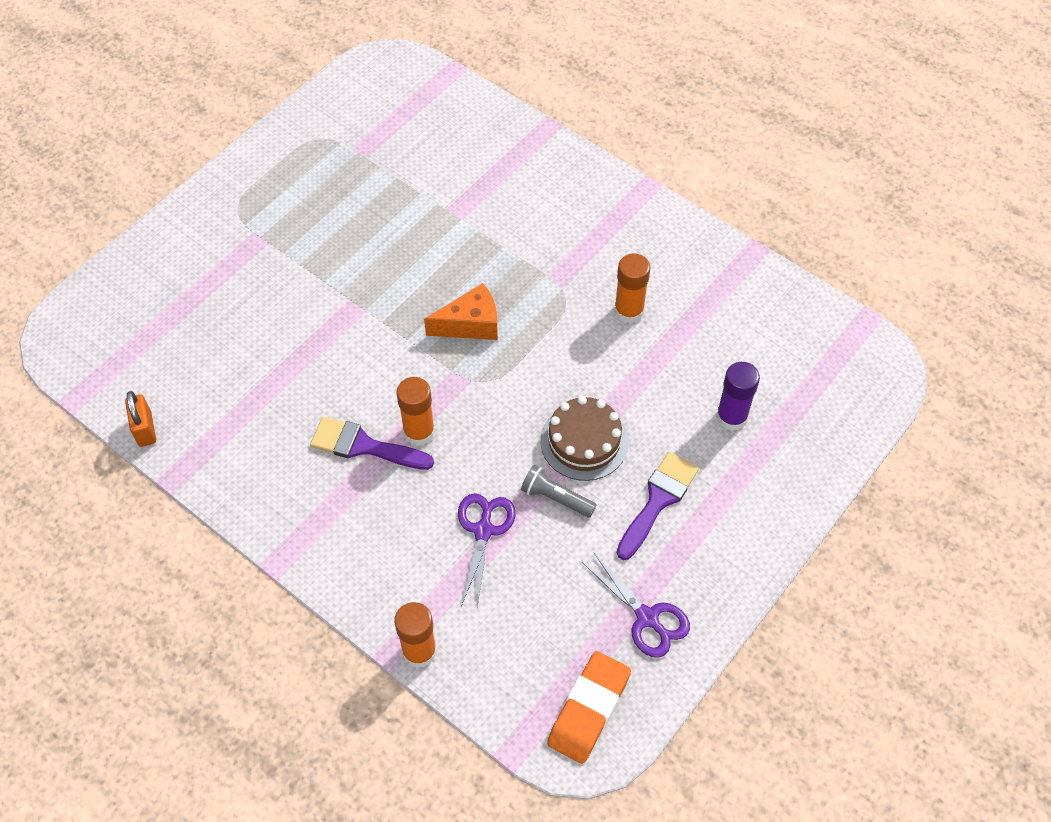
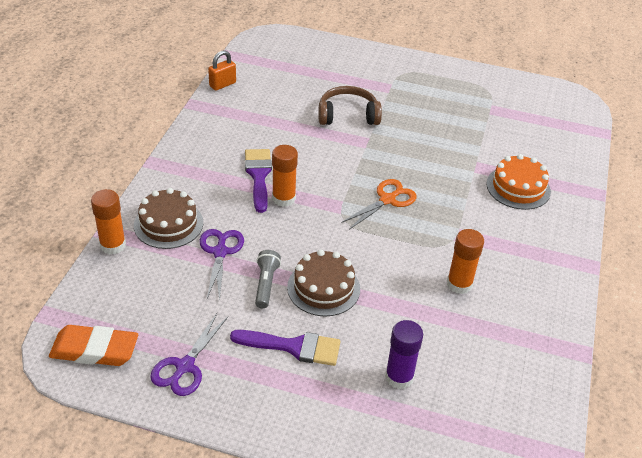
camera: 65 degrees right, 15 degrees down
orange cheese [424,283,498,340] -> orange scissors [341,179,417,230]
purple scissors [458,493,516,607] -> purple scissors turned 75 degrees counterclockwise [200,229,244,302]
none -> brown cake [134,188,203,249]
none -> brown headphones [318,86,382,125]
none -> orange cake [486,154,551,210]

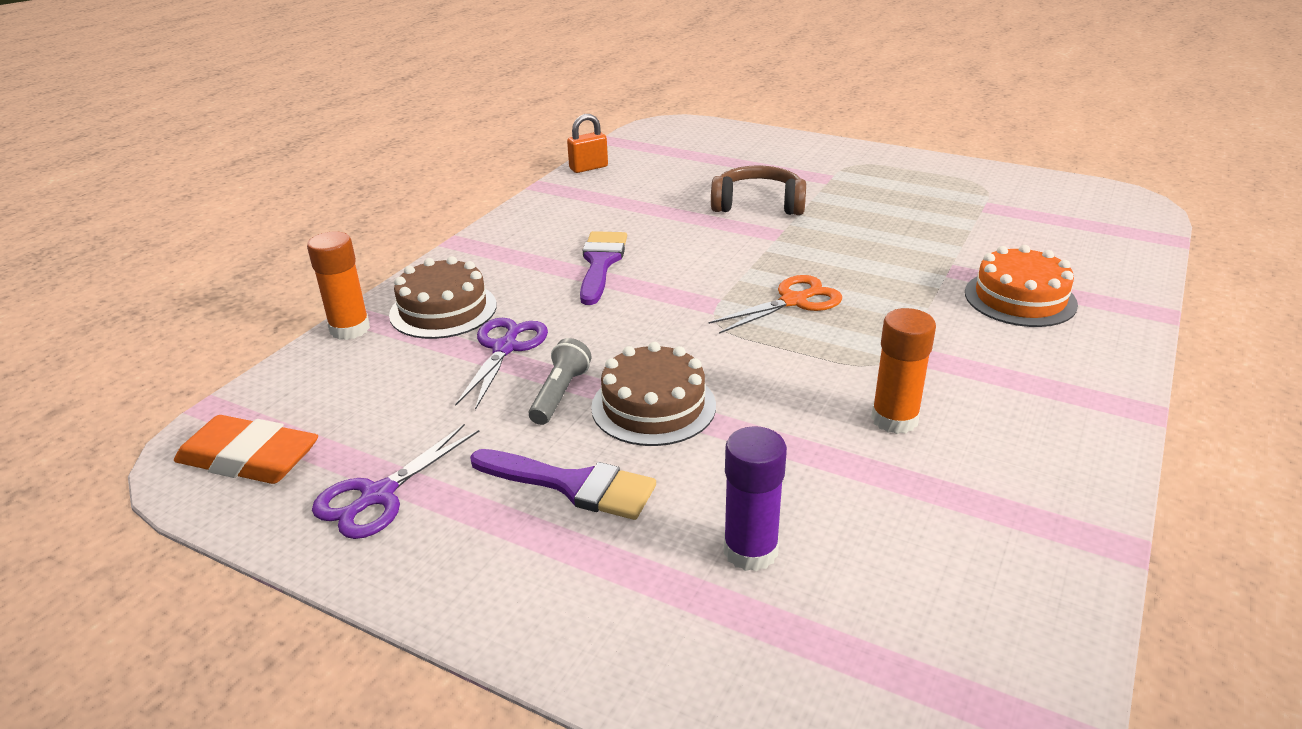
camera: 15 degrees right, 10 degrees down
orange glue stick [272,145,298,207] -> none

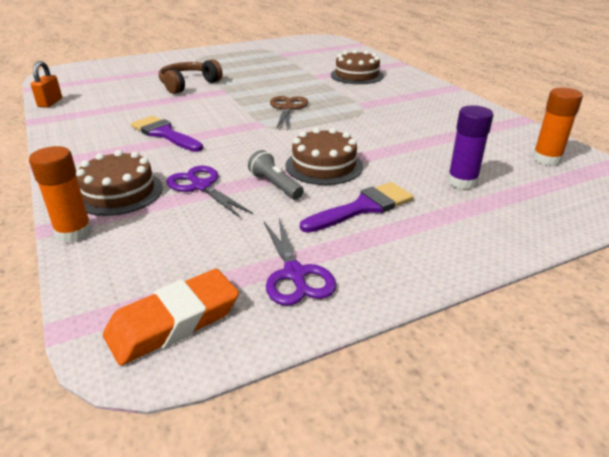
camera: 55 degrees left, 0 degrees up
orange scissors [708,275,842,334] -> brown scissors [270,96,308,130]
orange glue stick [871,308,936,434] -> orange glue stick moved to [532,87,583,166]
orange cake [965,245,1078,327] -> brown cake [331,50,384,84]

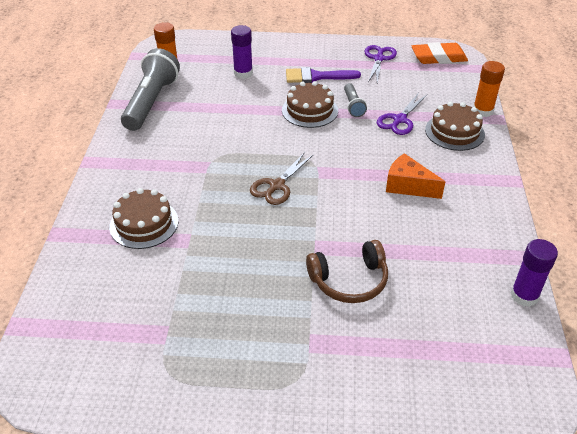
camera: 150 degrees left, 10 degrees up
orange padlock [31,61,62,108] -> purple glue stick [511,239,558,307]
purple brush [131,116,203,152] -> orange cheese [386,153,445,199]
purple scissors [167,166,253,218] -> purple scissors turned 45 degrees clockwise [377,93,427,135]
none -> grey flashlight [121,48,180,131]

